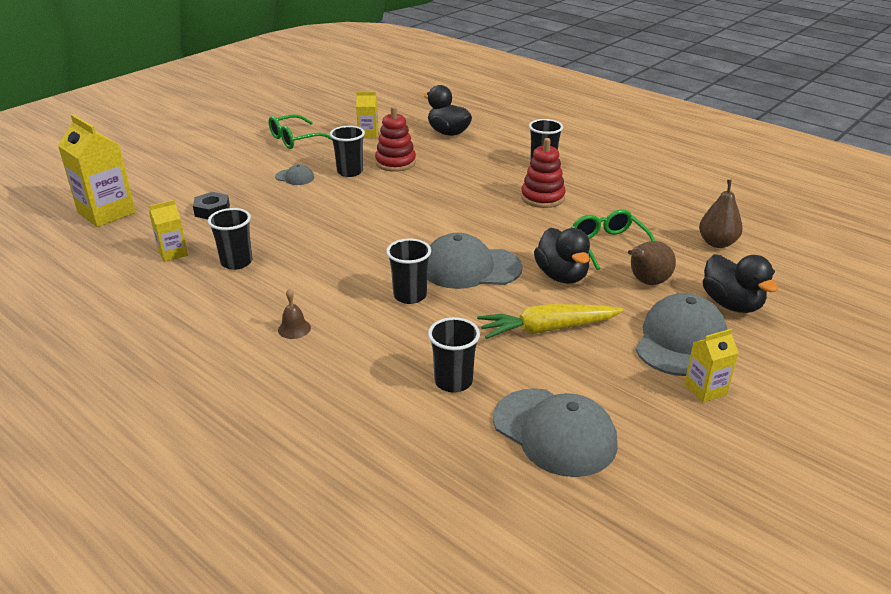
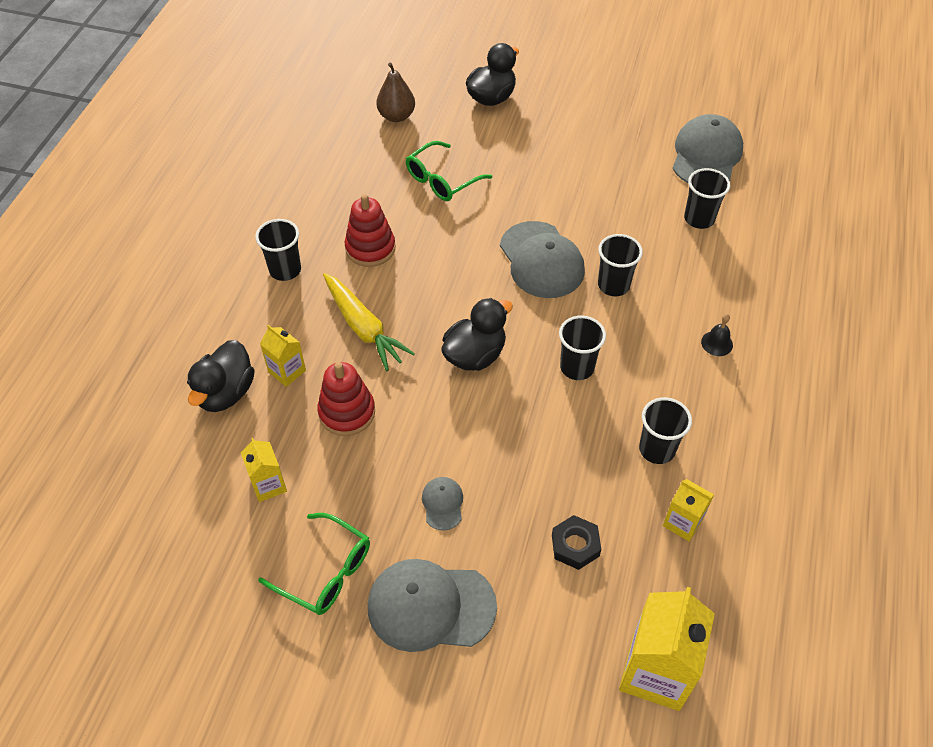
camera: 115 degrees left, 20 degrees up
brown bell [278,289,311,339] -> black bell [701,314,733,356]
black cup [330,126,365,177] -> black cup moved to [559,316,606,380]
yellow carrot [477,304,624,339] -> yellow carrot moved to [323,273,415,371]
black duck [534,228,590,284] -> black duck moved to [442,298,513,371]
brown pear [628,241,676,285] -> none
grey cap [636,293,728,376] -> grey cap moved to [368,559,497,652]
yellow carton [684,329,738,402] -> yellow carton moved to [260,325,306,387]

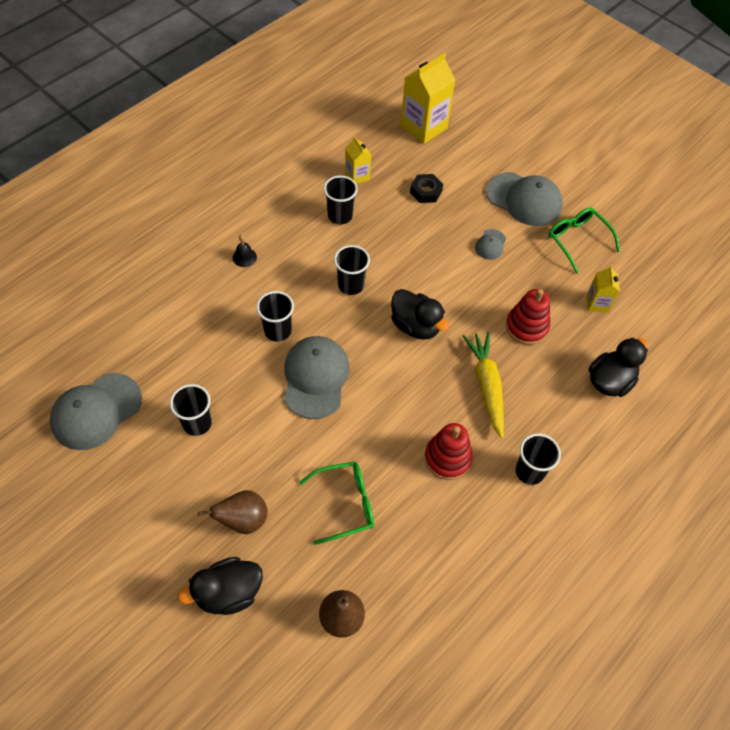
camera: 155 degrees left, 5 degrees up
yellow carton [260,325,306,387] -> none
black duck [442,298,513,371] -> black duck turned 120 degrees counterclockwise [391,289,449,340]
black cup [684,168,730,229] -> black cup moved to [170,384,212,436]
none -> brown pear [198,490,268,534]

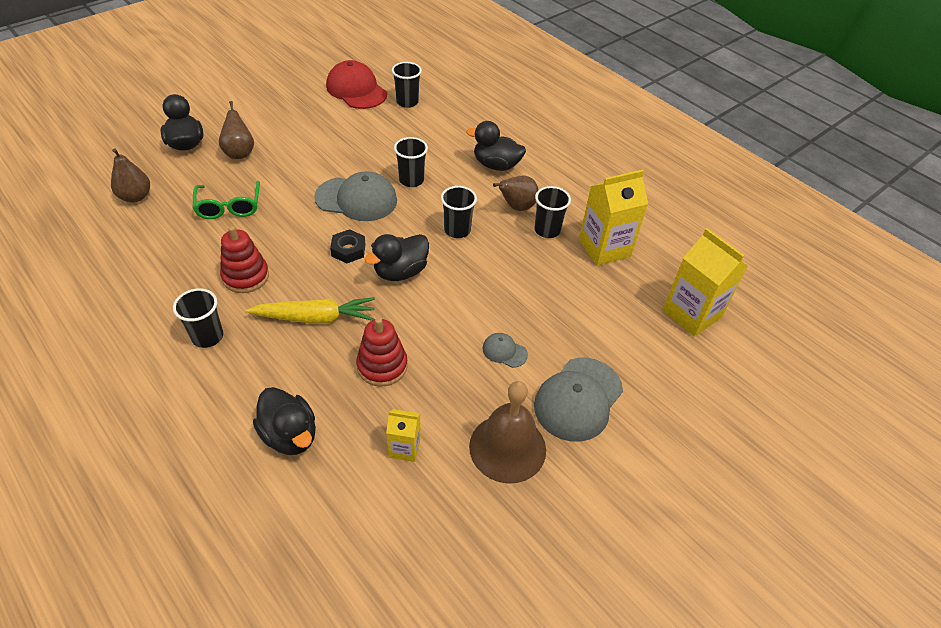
camera: 95 degrees right, 10 degrees down
grey cap [50,373,142,450] -> red cap [326,60,387,109]
black cup [170,384,212,436] -> black cup moved to [392,62,422,108]
black bell [233,234,257,267] -> black duck [466,121,526,171]
yellow carton [345,136,371,184] -> yellow carton [579,170,648,266], size x1.87
black nut [410,174,443,203] -> black nut moved to [330,229,366,264]
green glasses [548,208,620,274] -> brown bell [469,381,546,484]
none -> brown pear [493,176,538,211]

